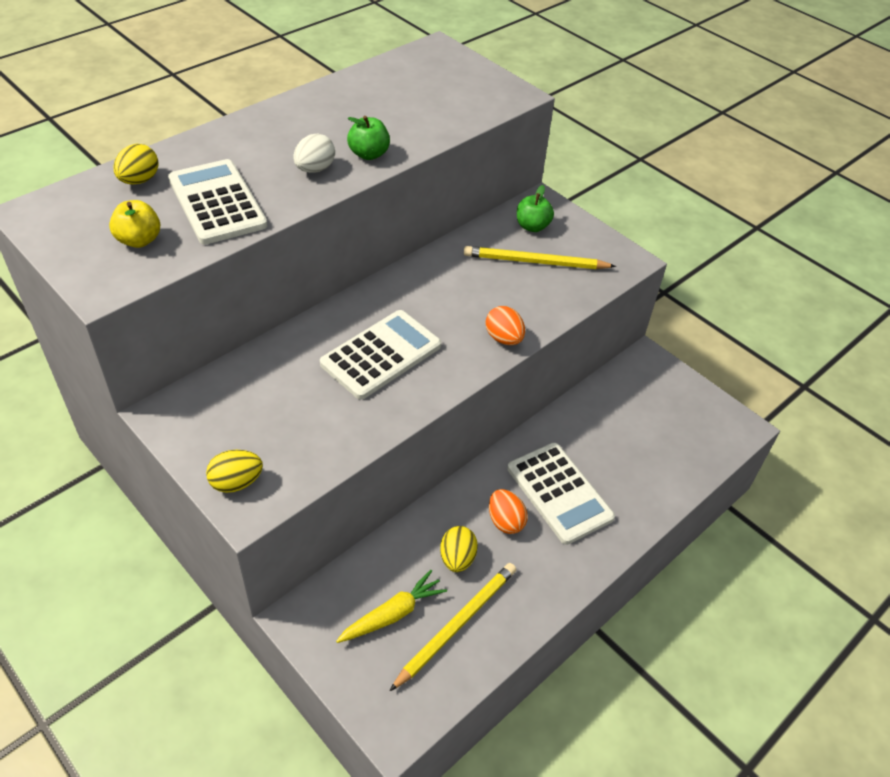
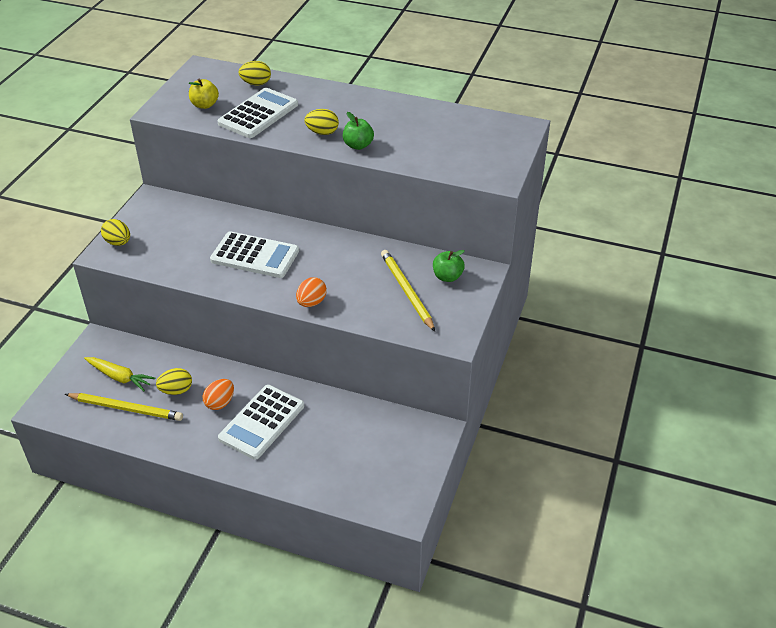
camera: 65 degrees right, 5 degrees down
white egg [293,134,335,173] -> yellow egg [304,109,339,135]

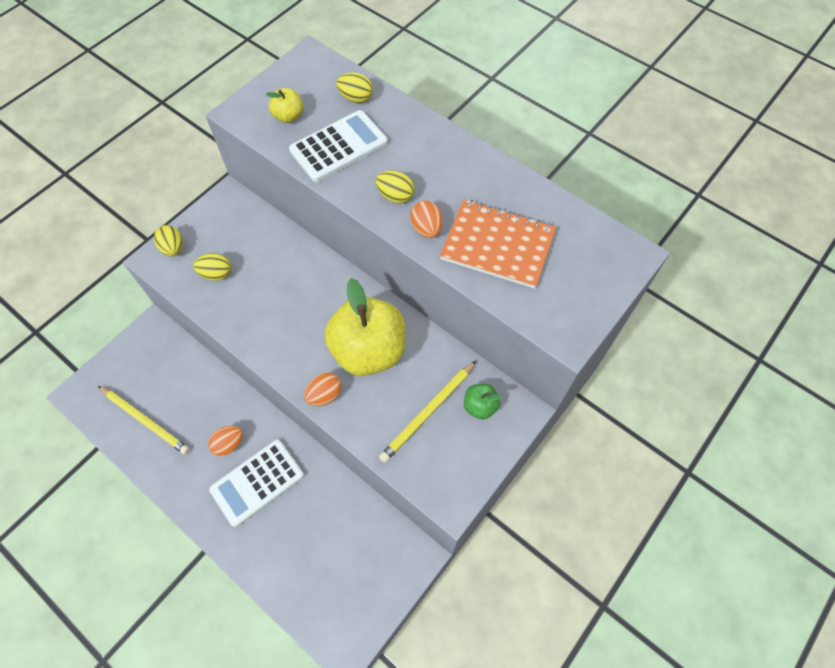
camera: 20 degrees right, 20 degrees up
yellow carrot [84,357,156,391] -> none
yellow egg [156,368,192,395] -> yellow egg moved to [193,253,231,281]
white calculator [210,231,299,278] -> none
green apple [343,112,374,150] -> orange egg [410,201,443,238]
yellow pencil [381,250,435,331] -> yellow pencil turned 135 degrees counterclockwise [379,361,476,463]
none -> yellow apple [324,278,405,376]
none -> orange notebook [440,200,556,289]

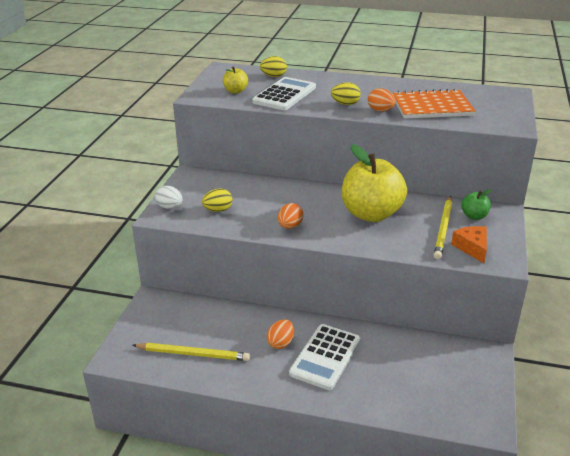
camera: 25 degrees left, 30 degrees down
yellow egg [154,225,183,257] -> white egg [155,186,183,209]
orange egg [304,373,342,406] -> orange egg moved to [278,203,303,229]
none -> orange cheese [451,226,487,263]

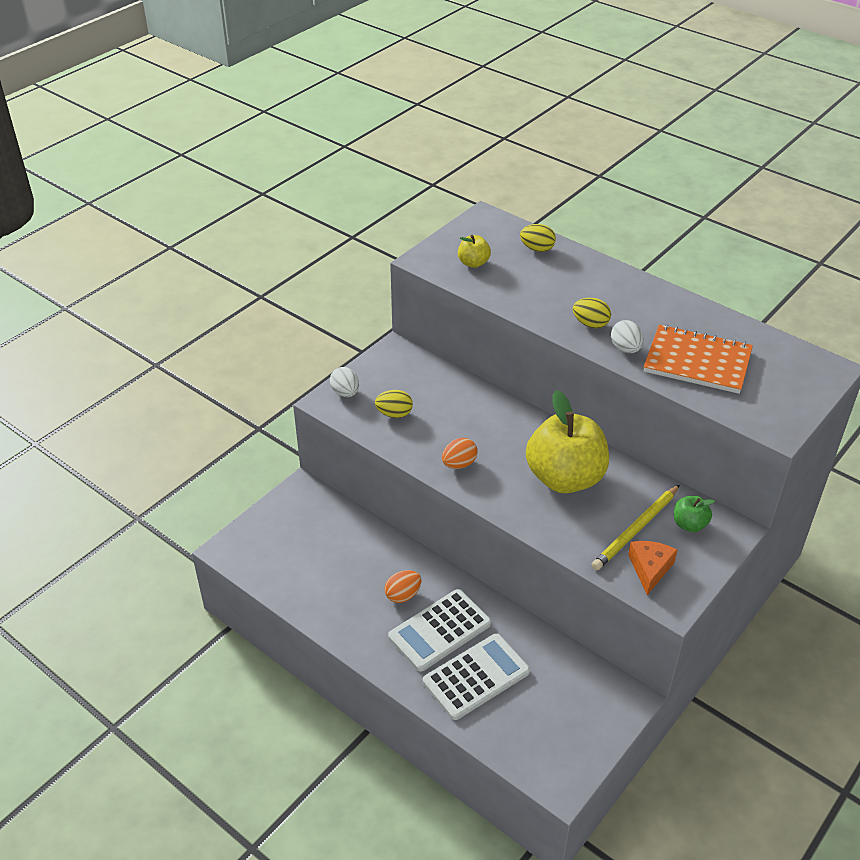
camera: 25 degrees right, 10 degrees up
yellow pencil [132,343,250,361] -> none
white calculator [252,77,316,110] -> white calculator moved to [423,634,530,720]
orange egg [368,88,396,112] -> white egg [611,320,644,353]

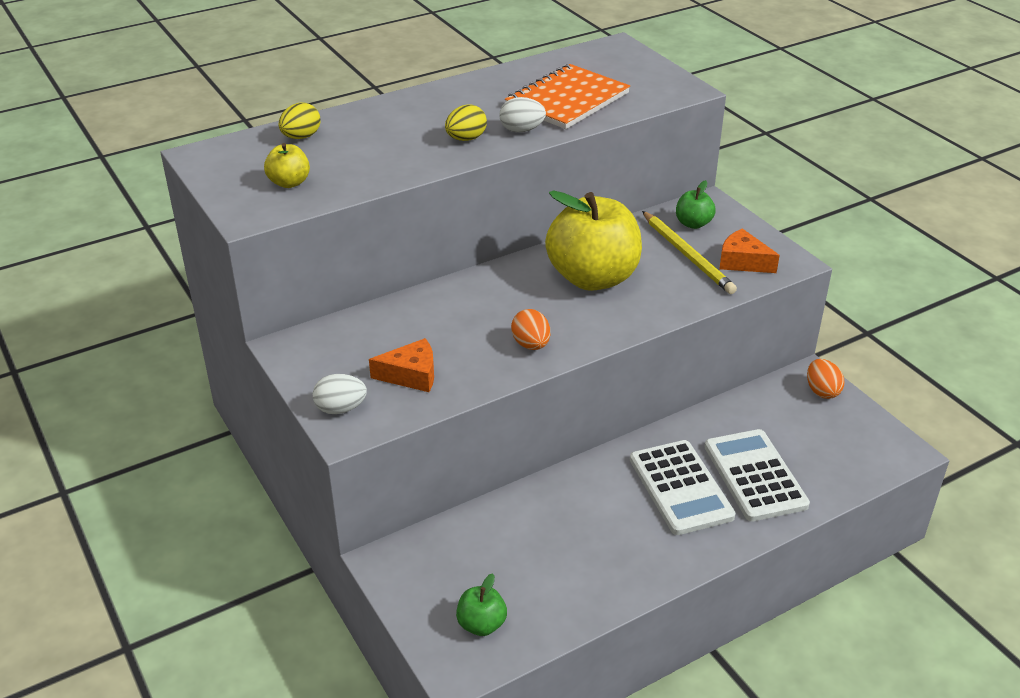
camera: 70 degrees left, 5 degrees down
yellow egg [375,390,413,418] -> orange cheese [369,338,434,392]
orange egg [384,570,421,603] -> orange egg moved to [807,359,844,399]
none -> green apple [456,573,507,636]

